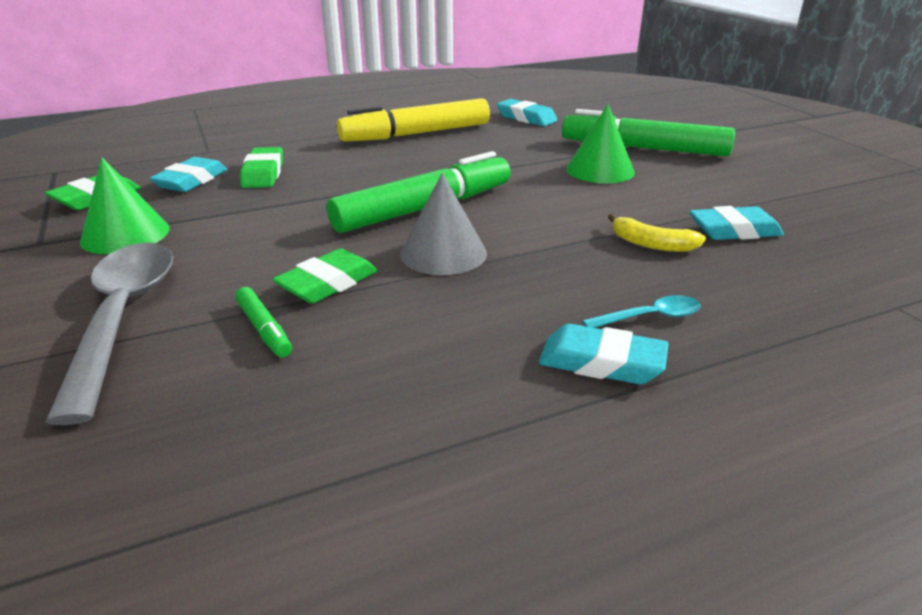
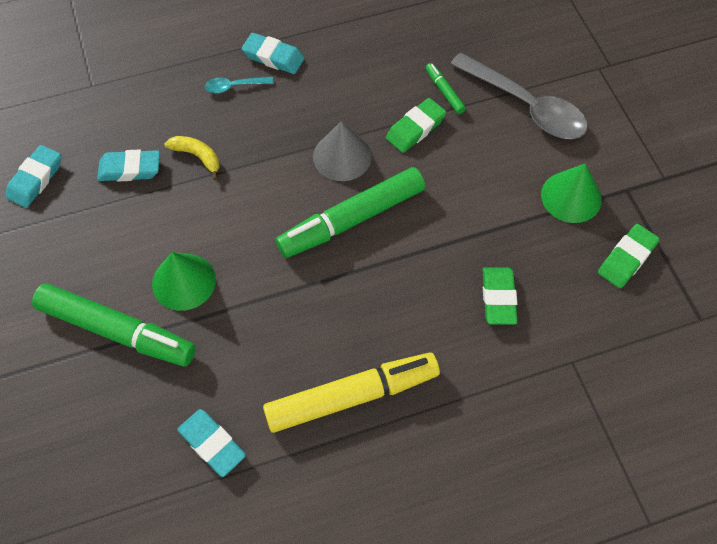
camera: 175 degrees left, 30 degrees up
grey spoon [45,243,173,425] -> grey spoon turned 45 degrees counterclockwise [450,53,588,139]
turquoise eraser [150,157,227,192] -> turquoise eraser moved to [6,145,61,208]

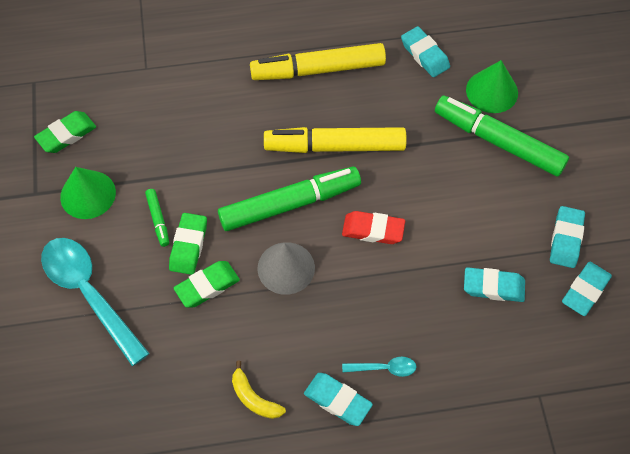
camera: 170 degrees left, 0 degrees up
green cone [152,252,216,311] -> green cone moved to [466,60,518,113]
yellow banana [165,136,220,180] -> yellow banana moved to [232,361,286,419]
green marker [426,63,466,114] -> green marker moved to [145,189,169,247]
grey spoon [450,53,588,139] -> turquoise spoon [41,238,150,366]
green eraser [483,267,518,325] -> green eraser moved to [169,213,207,275]
none -> yellow marker [264,127,406,153]
none -> red eraser [342,211,405,244]
none -> turquoise eraser [550,206,585,268]

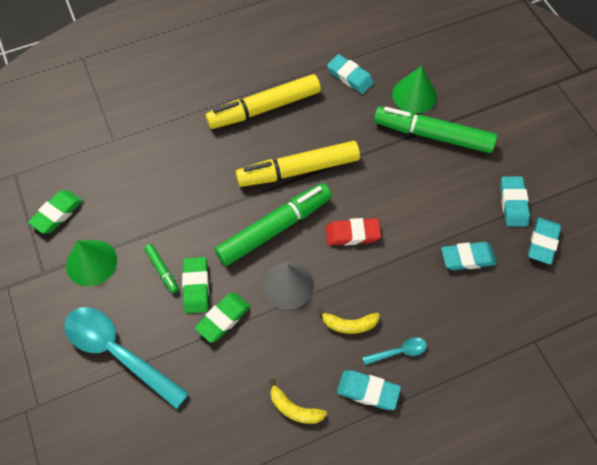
camera: 15 degrees left, 0 degrees up
none -> yellow banana [317,308,380,334]

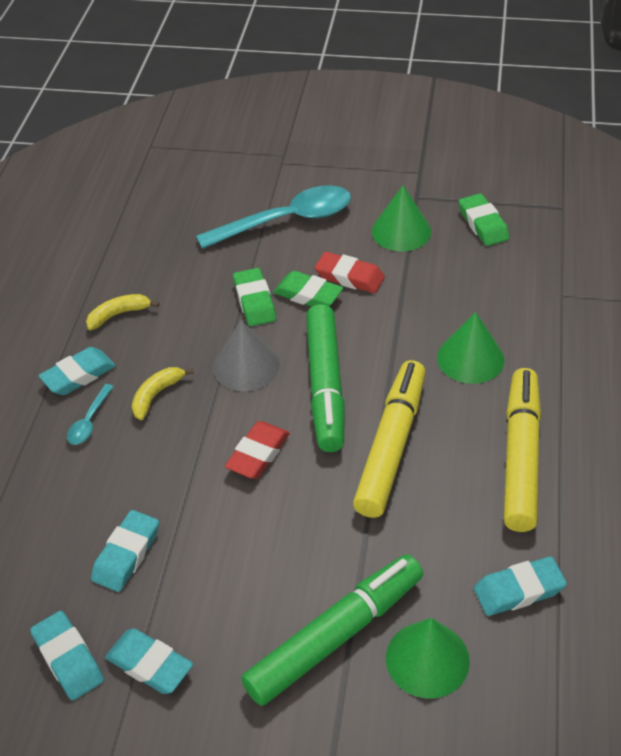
camera: 125 degrees right, 15 degrees down
green marker [144,244,179,293] -> red eraser [315,252,385,293]
none -> green cone [437,312,504,384]

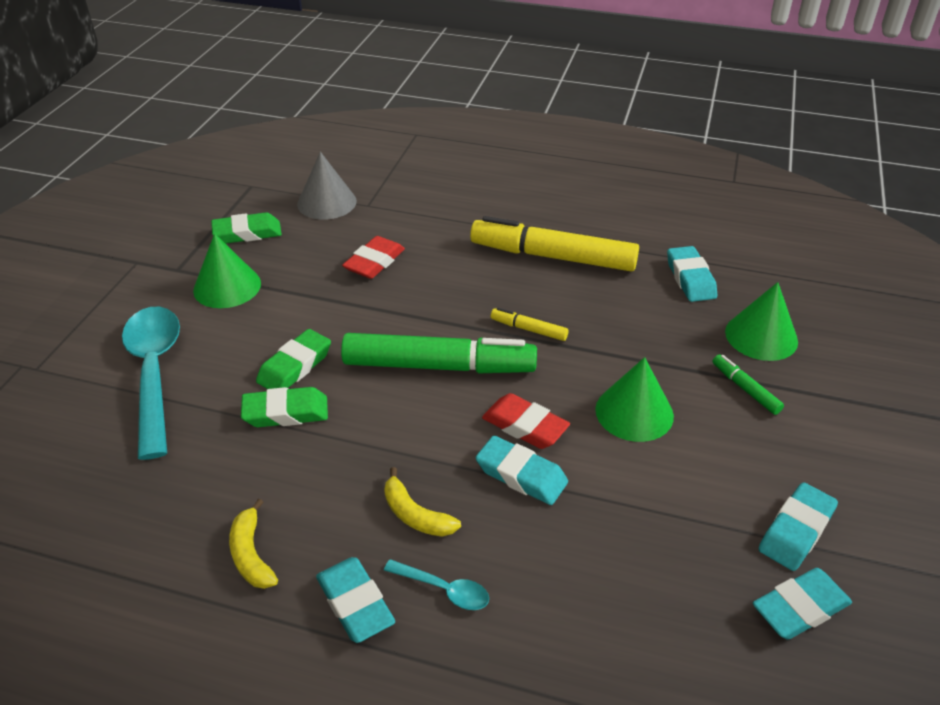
camera: 85 degrees left, 5 degrees down
turquoise eraser [91,510,159,592] -> turquoise eraser moved to [476,436,568,505]
grey cone [213,320,280,391] -> grey cone moved to [297,152,357,220]
green marker [241,554,423,706] -> green marker [712,354,784,415], size x0.44
red eraser [315,252,385,293] -> red eraser moved to [342,236,405,279]
yellow marker [353,360,426,518] -> yellow marker [491,308,569,341], size x0.44
green cone [437,312,504,384] -> green cone moved to [595,357,674,442]

